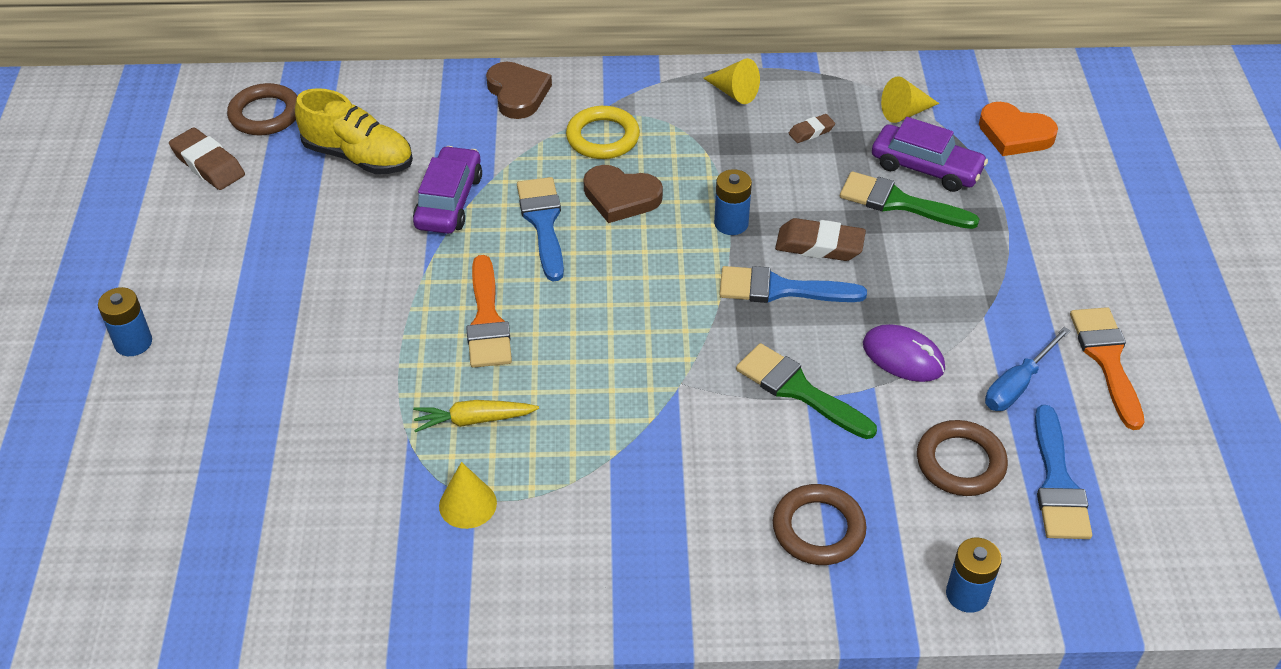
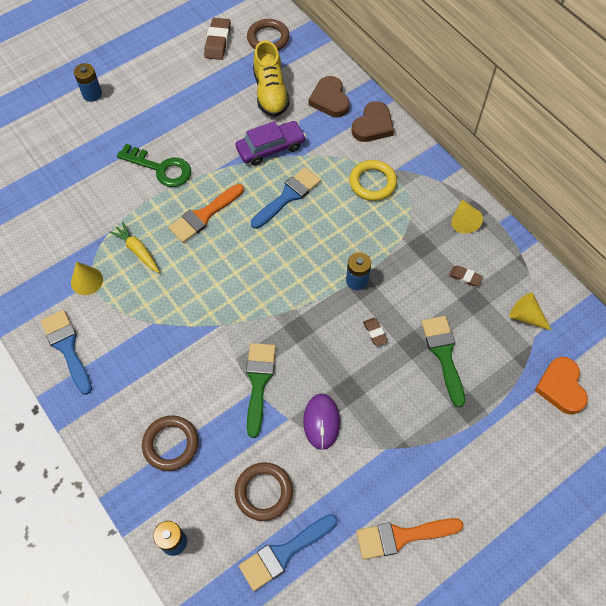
camera: 55 degrees right, 15 degrees up
brown heart [583,165,663,223] -> brown heart moved to [308,76,350,118]
blue brush [719,266,867,303] -> blue brush moved to [41,310,92,395]
brown eraser [775,218,866,261] -> brown eraser [363,318,388,346], size x0.56
purple car [872,117,988,192] -> none
blue screwdriver [985,327,1071,411] -> none
orange brush [1070,307,1144,430] -> orange brush turned 150 degrees counterclockwise [356,518,464,560]
none -> green key [117,144,191,187]

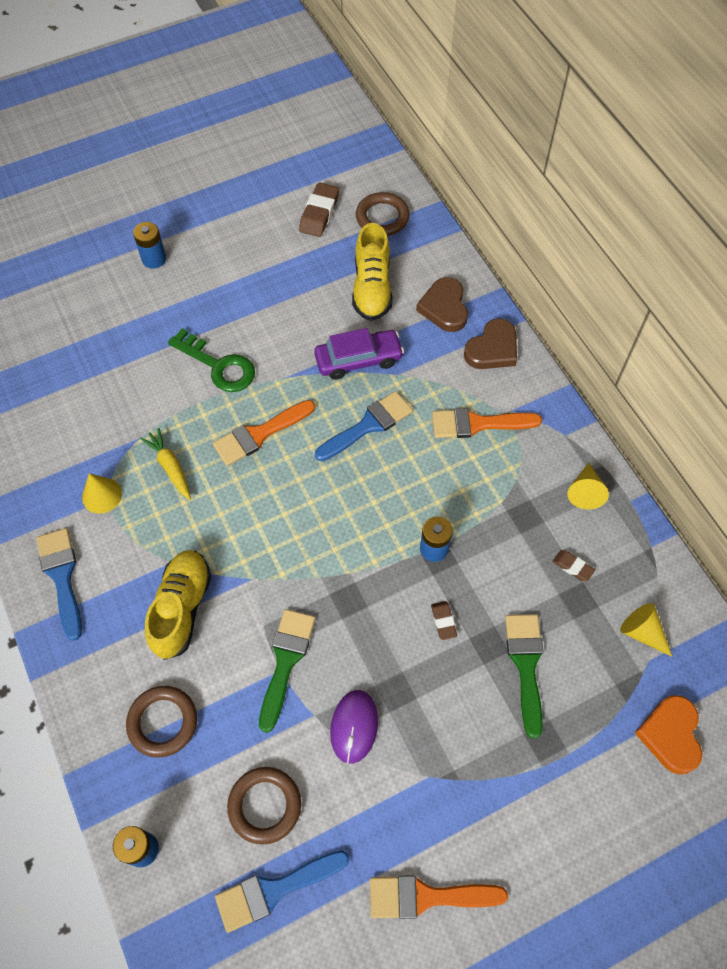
camera: 10 degrees right, 0 degrees up
yellow ring [350,160,397,201] -> orange brush [432,408,542,438]
none -> yellow shoe [145,550,211,660]

